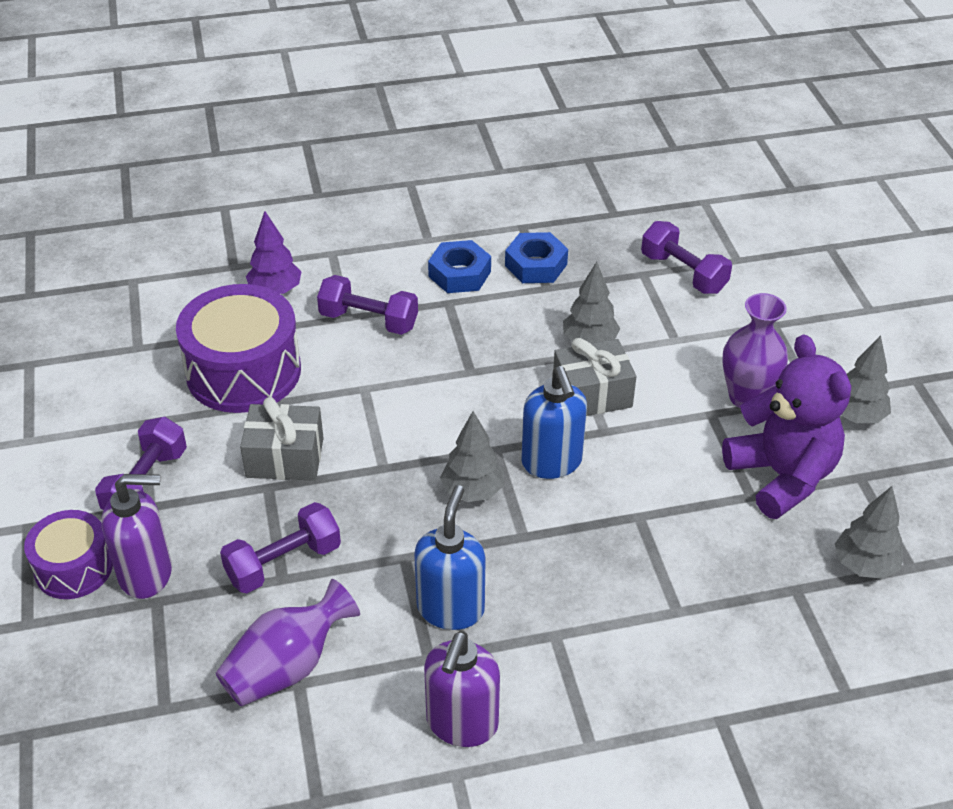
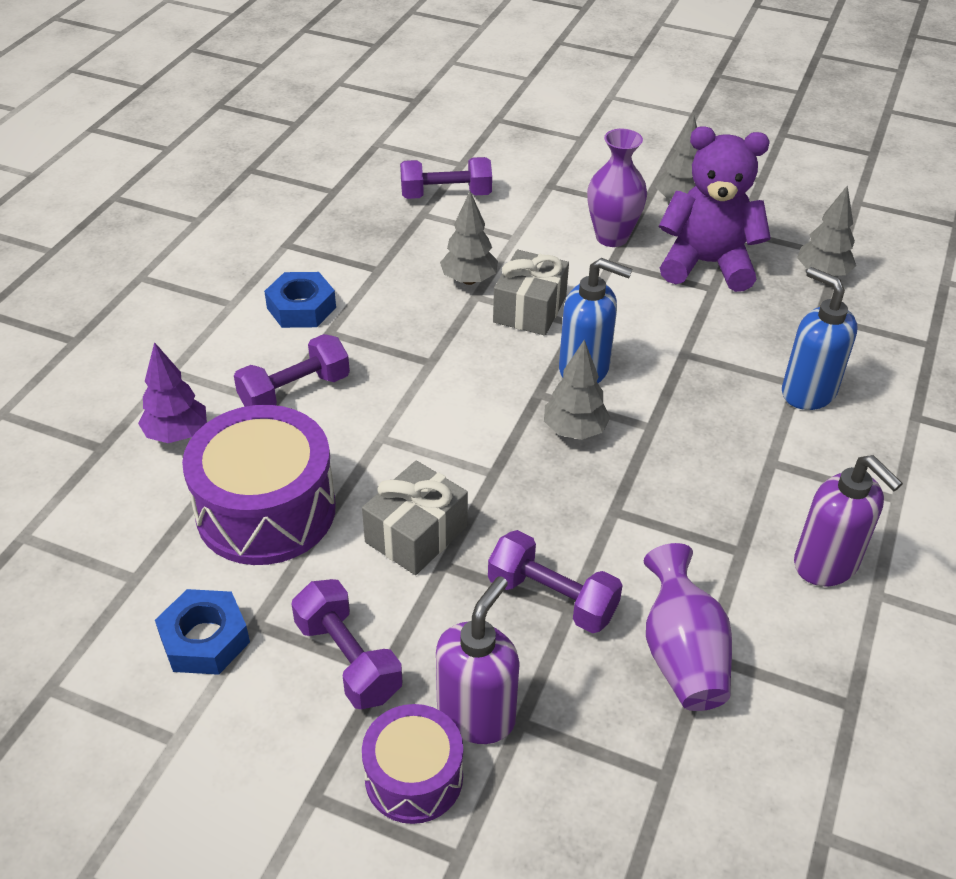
camera: 55 degrees left, 0 degrees up
purple dumbbell [220,502,341,593] -> purple dumbbell turned 60 degrees counterclockwise [488,530,623,633]
blue soap dispenser [414,485,486,630] -> blue soap dispenser moved to [782,267,857,410]
blue nut [505,232,568,283] -> blue nut moved to [155,589,250,675]

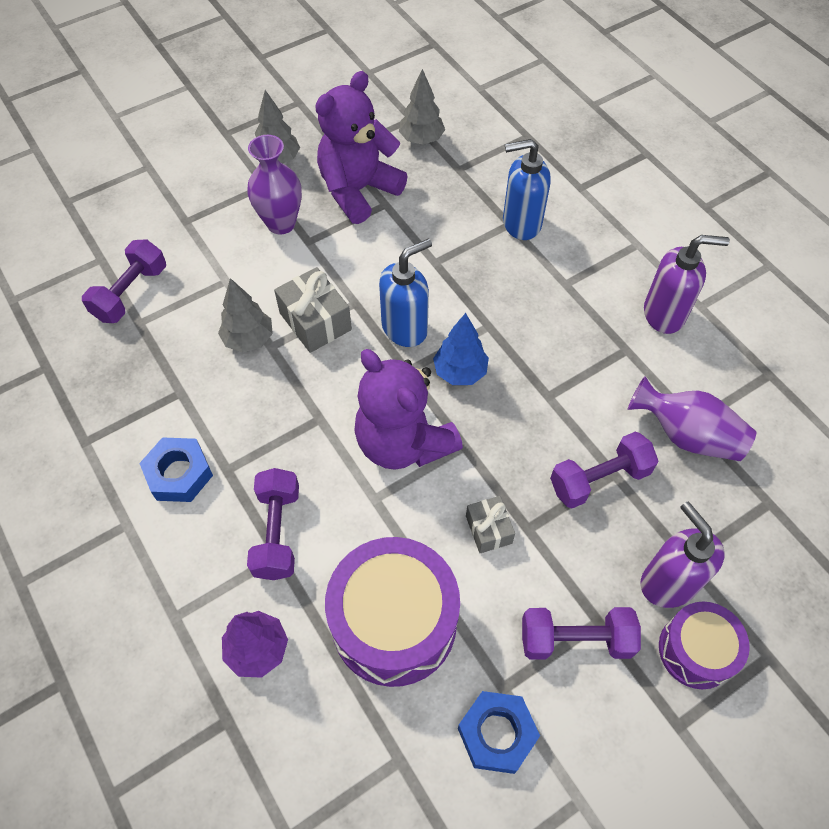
camera: 55 degrees left, 15 degrees up
grey gift [362,461,468,575] -> grey gift [466,496,515,553], size x0.62
grey tree [544,340,610,440] -> blue tree [433,313,489,385]
none -> purple teddy bear [354,349,463,470]

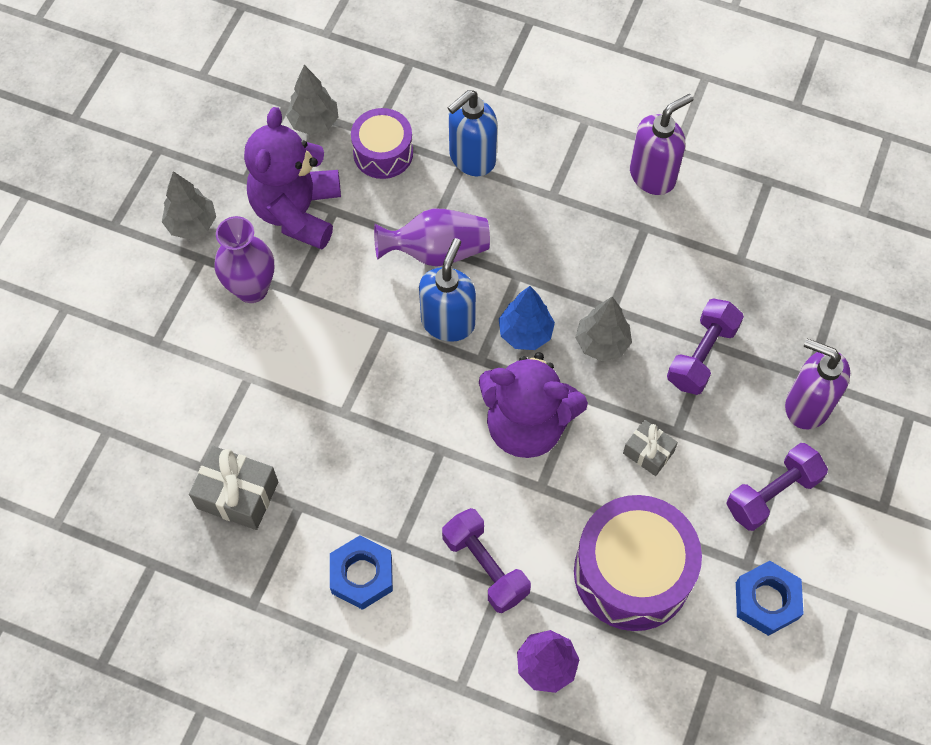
camera: 35 degrees left, 5 degrees up
purple dumbbell [82,239,166,323] -> none
grey tree [218,278,273,353] -> grey tree moved to [575,297,632,361]
grey gift [274,267,352,353] -> grey gift moved to [189,446,278,530]
purple vase [627,376,756,461] -> purple vase moved to [374,208,490,267]
purple drum [659,602,750,689] -> purple drum moved to [351,108,413,179]

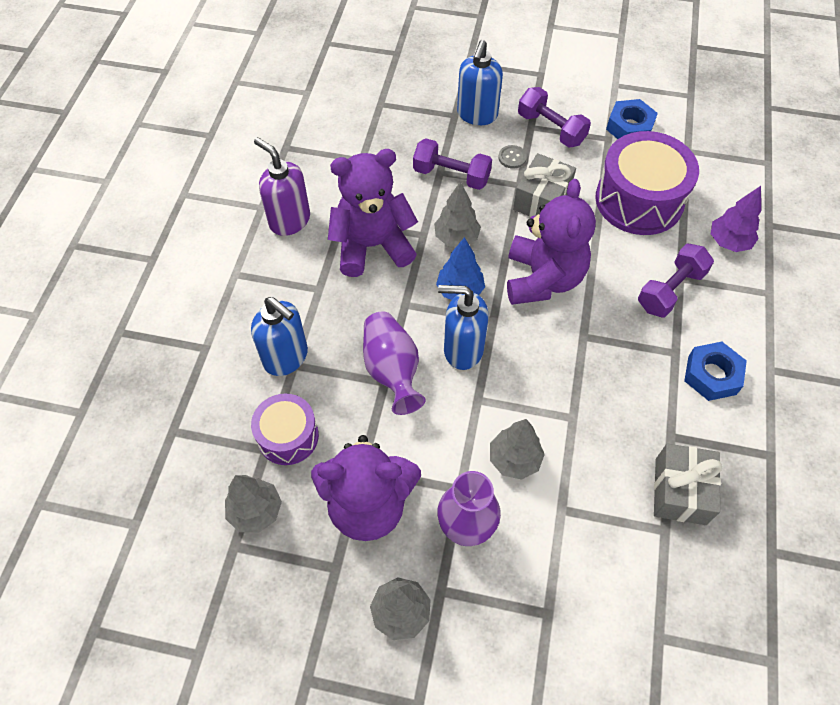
camera: 100 degrees left, 5 degrees down
grey gift [623,420,678,476] -> grey gift [513,153,576,217], size x1.62
purple soap dispenser [785,339,850,429] -> blue soap dispenser [457,40,503,125]
none -> purple teddy bear [328,149,418,277]
none -> grey tree [490,419,545,480]
none -> grey button [498,145,527,169]

